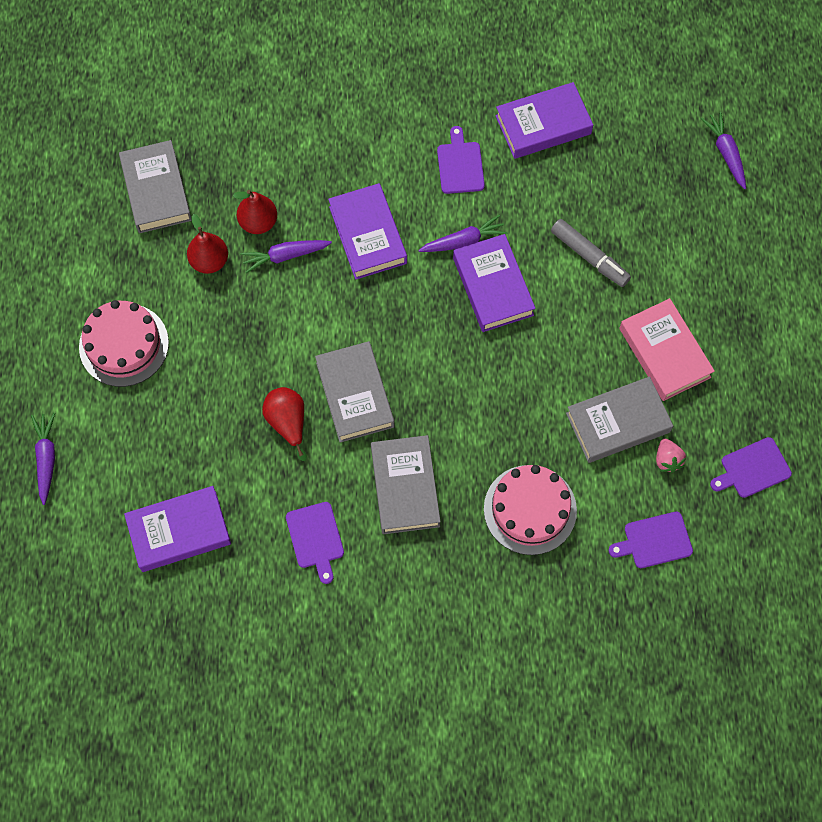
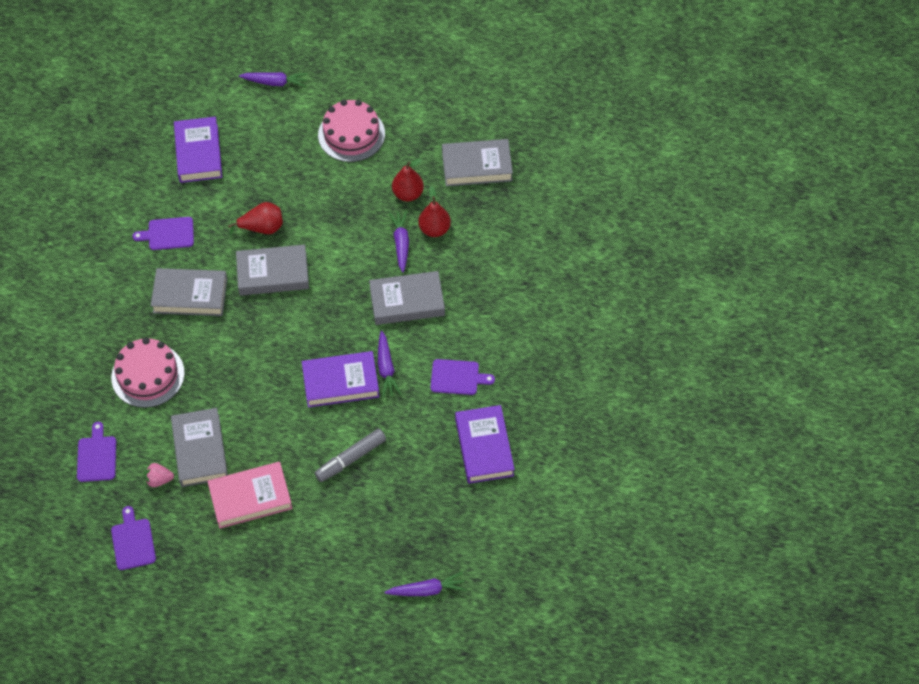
camera: 100 degrees right, 10 degrees down
purple book [328,183,407,280] -> grey book [369,271,445,325]

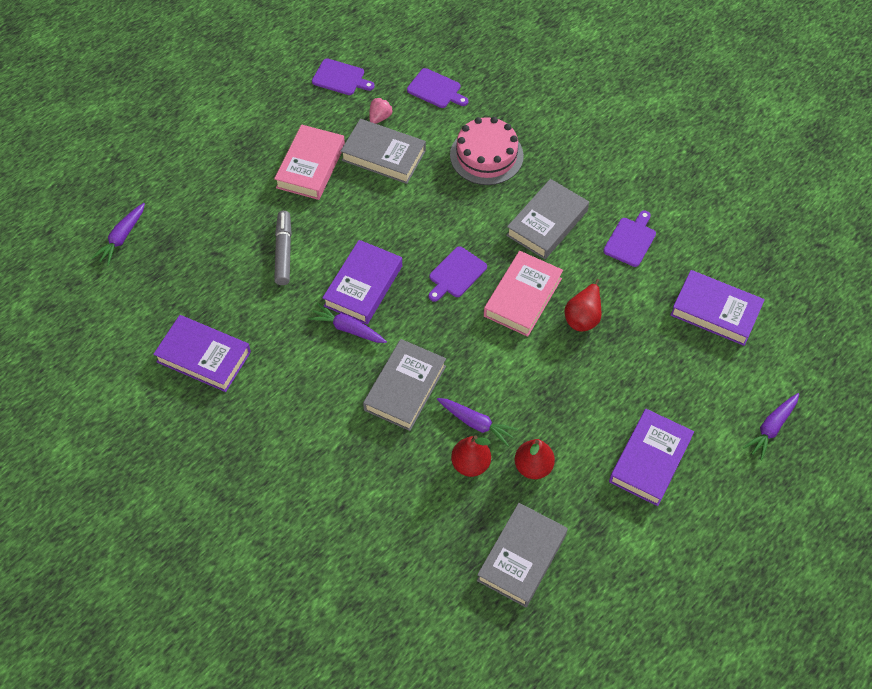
camera: 125 degrees right, 0 degrees up
grey book [236,245,309,296] -> pink book [484,251,563,337]
pink cake [318,100,385,162] -> purple book [609,409,694,506]
purple cutting board [430,359,495,395] -> purple cutting board moved to [429,246,487,302]

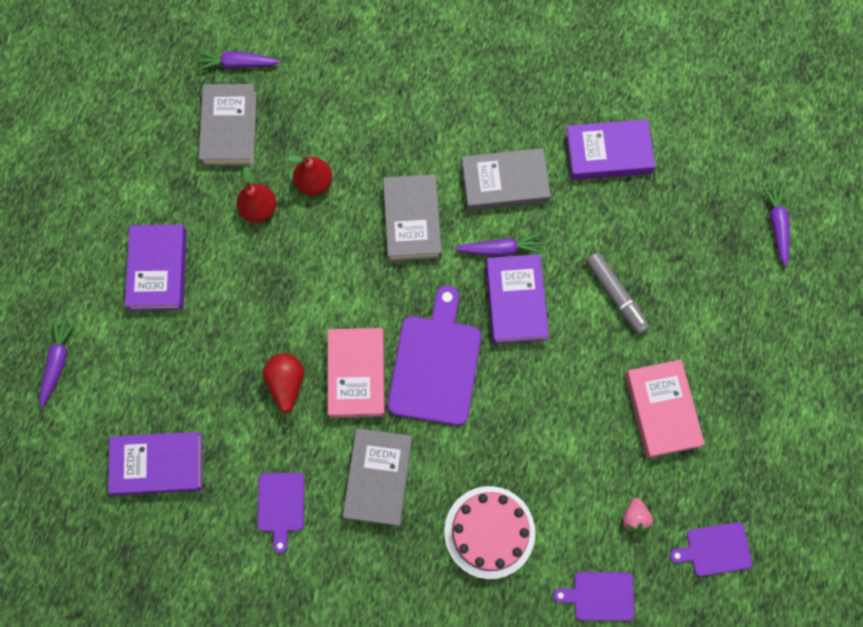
camera: 150 degrees right, 15 degrees up
grey book [340,119,426,184] -> grey book moved to [461,148,551,211]
purple cutting board [429,246,487,302] -> purple cutting board [388,286,481,426], size x1.83
purple carrot [437,398,518,446] -> purple carrot moved to [196,51,280,71]

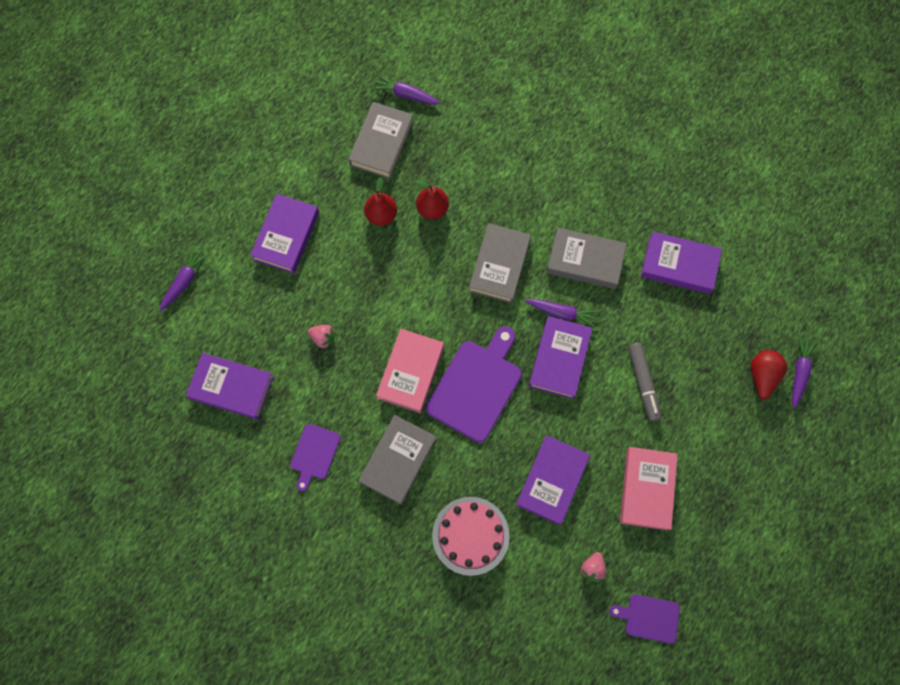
camera: 20 degrees right, 0 degrees up
red pear [263,354,304,427] -> red pear moved to [751,350,787,412]
purple cutting board [553,572,635,621] -> none
none -> pink strawberry [308,325,335,349]
none -> purple book [516,435,590,525]

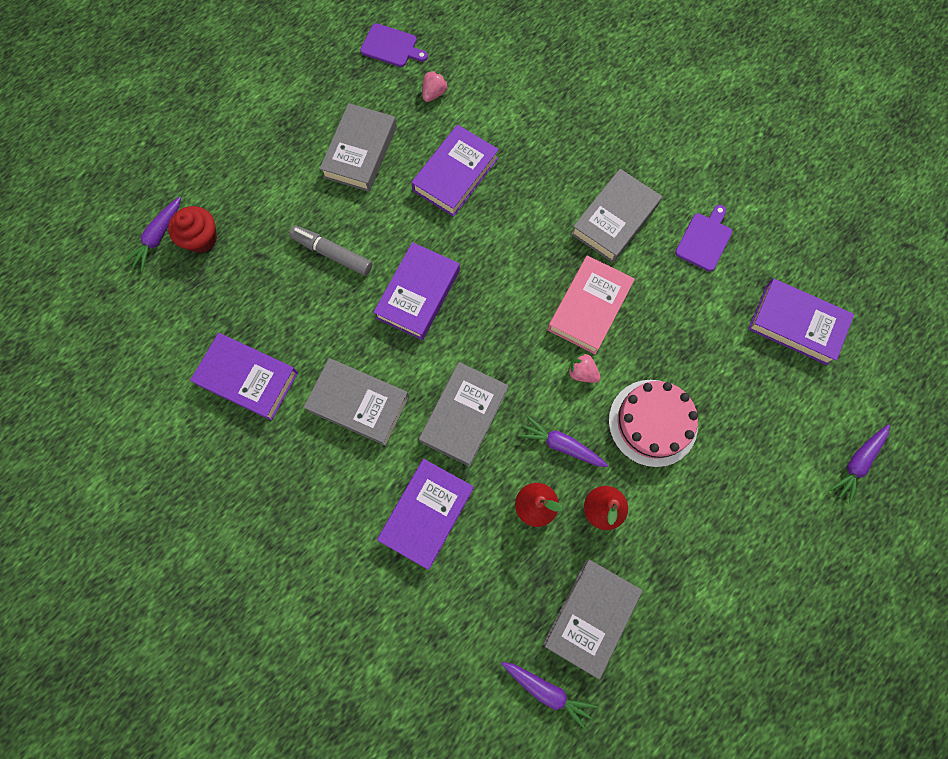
camera: 170 degrees left, 0 degrees up
purple book [250,194,319,274] -> purple book moved to [377,459,474,570]
pink strawberry [308,325,335,349] -> pink strawberry moved to [568,353,601,383]
purple cutting board [426,326,522,443] -> none
pink cake [432,497,510,576] -> pink cake moved to [609,380,698,467]
purple carrot [525,299,600,329] -> purple carrot moved to [518,415,609,467]
pink book [620,447,678,530] -> grey book [320,103,397,192]
grey marker [628,343,661,421] -> grey marker turned 60 degrees counterclockwise [289,225,372,276]
red pear [751,350,787,412] -> red cupcake [168,206,217,253]

